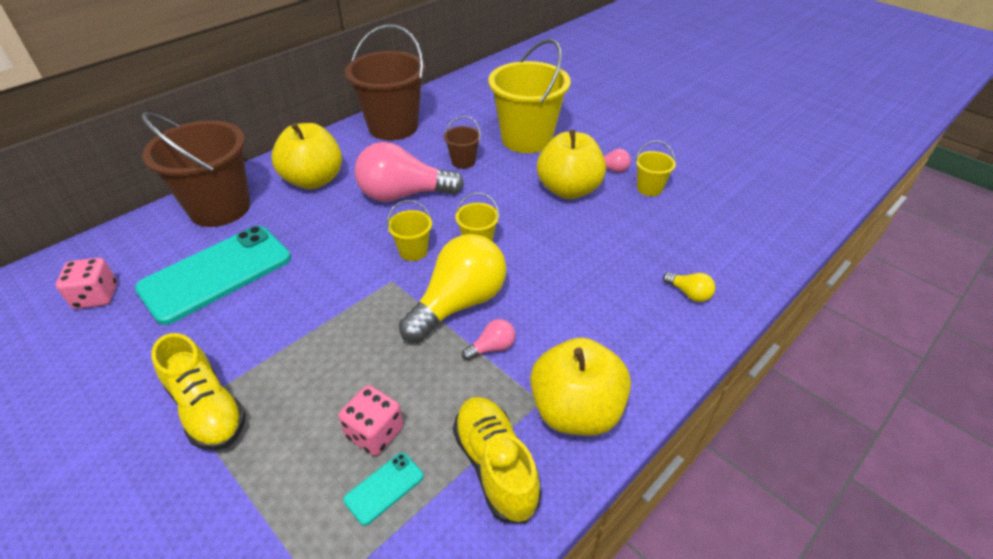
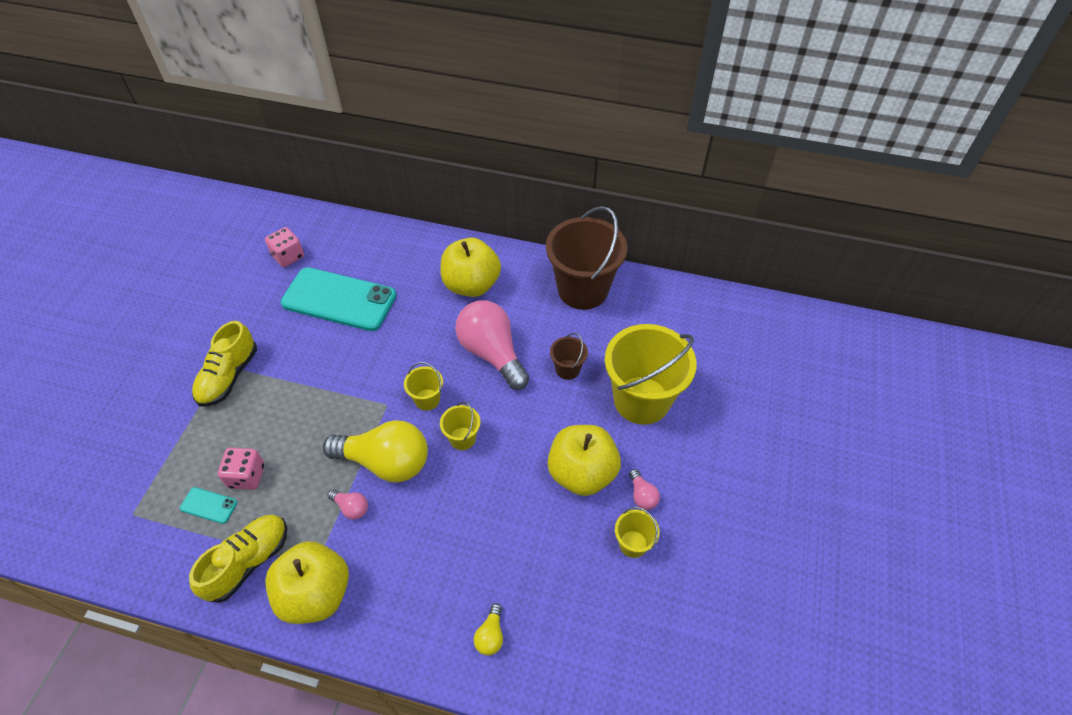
camera: 60 degrees right, 10 degrees up
brown bucket [141,112,250,227] -> none

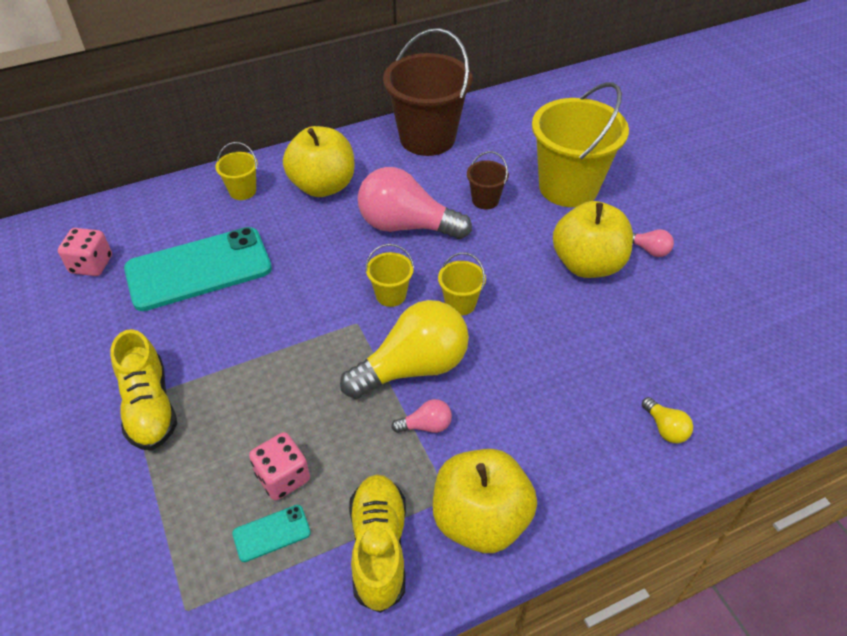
camera: 40 degrees left, 5 degrees down
yellow bucket [615,507,660,558] -> yellow bucket moved to [215,142,258,200]

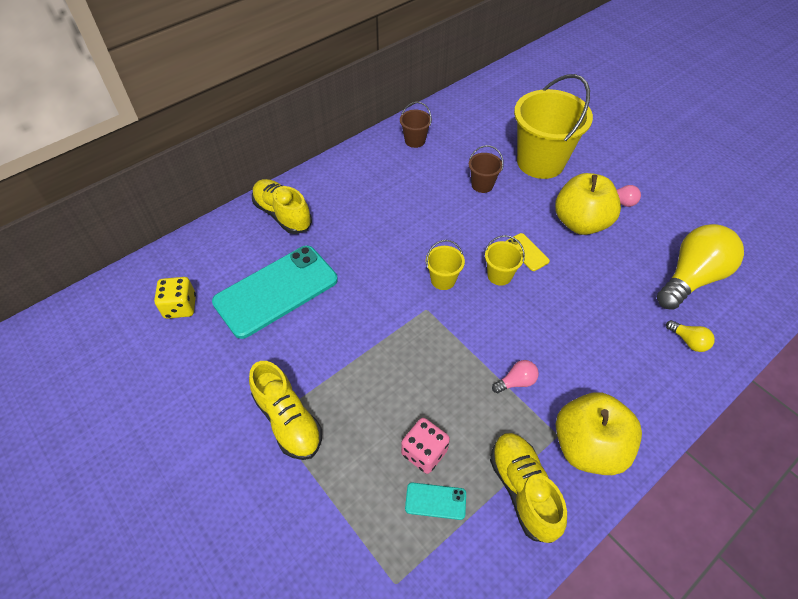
camera: 15 degrees left, 5 degrees up
pink dice [58,228,112,276] -> yellow dice [154,277,196,319]
yellow bucket [215,142,258,200] -> yellow shoe [252,179,312,234]
turquoise phone [232,505,311,562] -> turquoise phone turned 45 degrees clockwise [405,482,466,520]
yellow apple [283,126,355,197] -> none
yellow light bulb [340,300,469,399] -> yellow light bulb moved to [657,224,744,310]
pink light bulb [358,167,472,239] -> none
brown bucket [383,28,473,156] -> brown bucket [400,102,432,148], size x0.45
none -> yellow phone [506,233,550,271]

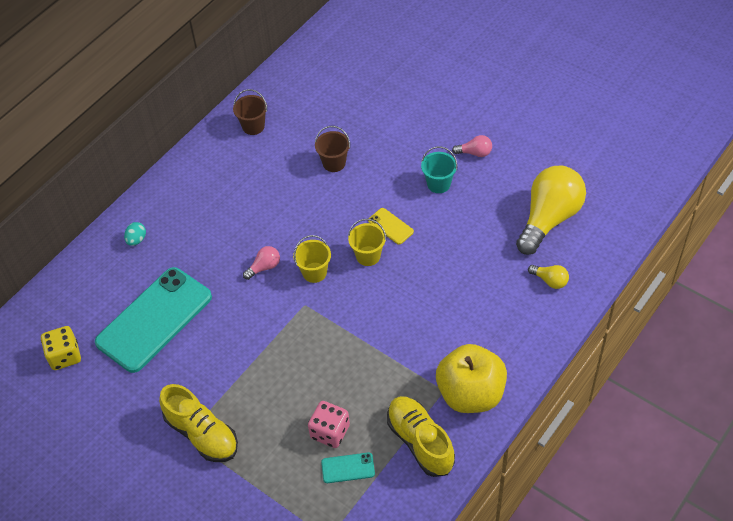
camera: 10 degrees left, 0 degrees up
yellow shoe [252,179,312,234] -> turquoise egg [124,222,146,246]
pink light bulb [492,360,539,393] -> pink light bulb moved to [243,246,280,280]
yellow bucket [514,74,593,179] -> none
yellow apple [555,173,621,235] -> turquoise bucket [421,146,458,193]

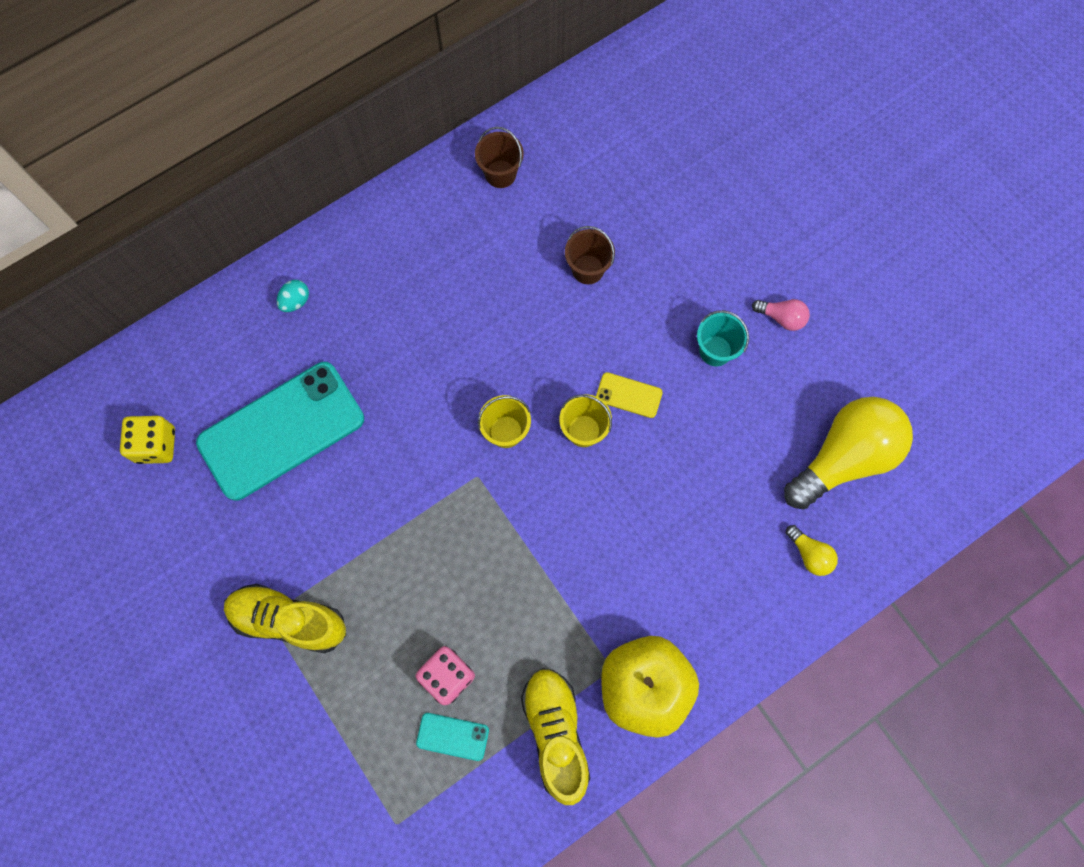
camera: 15 degrees right, 20 degrees up
yellow shoe [159,384,238,462] -> yellow shoe turned 135 degrees clockwise [224,584,346,653]
pink light bulb [243,246,280,280] -> none
yellow phone [368,208,414,245] -> yellow phone turned 45 degrees counterclockwise [596,372,663,418]

